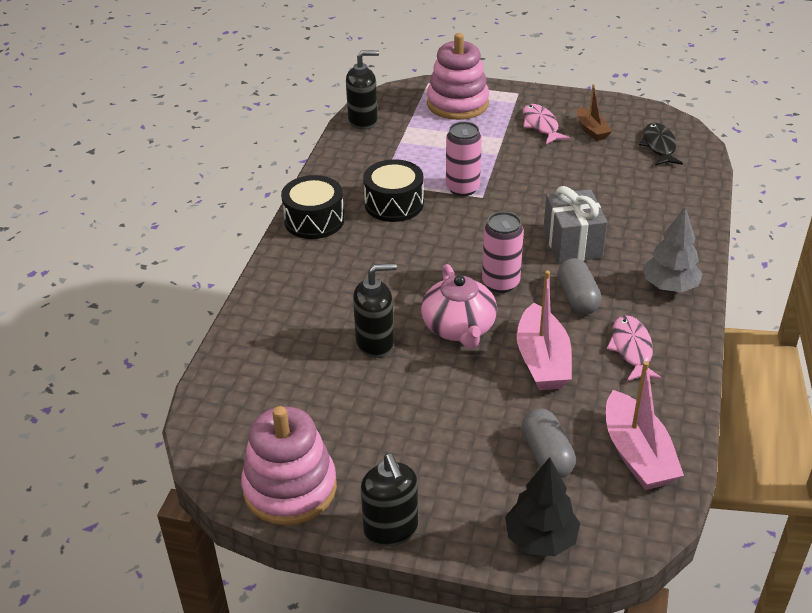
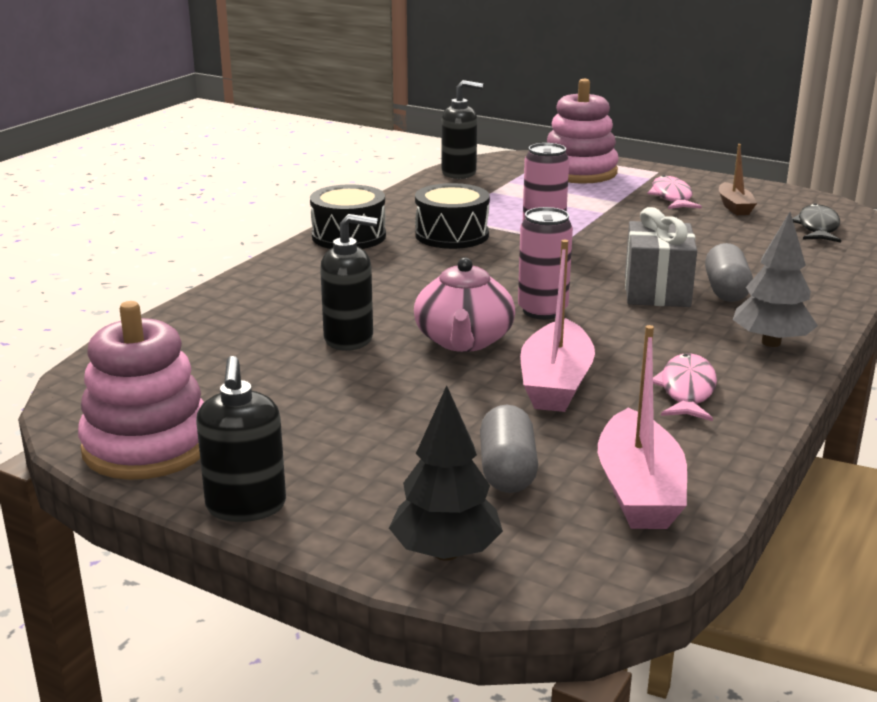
camera: 15 degrees right, 15 degrees down
grey capsule [557,258,602,315] -> grey capsule moved to [705,243,753,302]

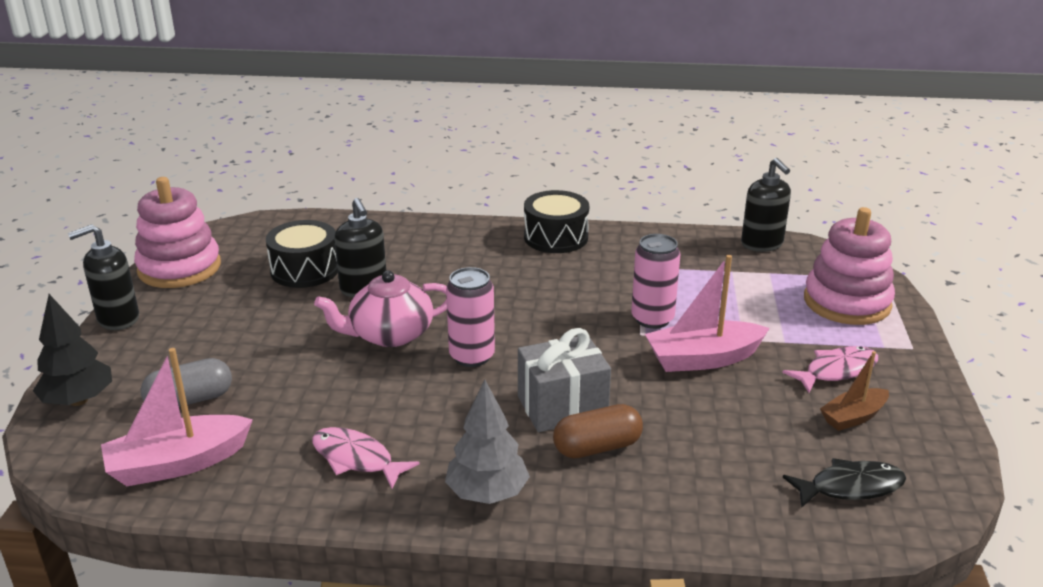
camera: 65 degrees right, 5 degrees up
black drum [415,183,490,249] -> black drum moved to [266,220,338,288]
pink boat [520,240,595,412] -> pink boat moved to [645,255,770,372]
pink fish [653,353,717,421] -> pink fish turned 135 degrees counterclockwise [312,427,420,489]
grey capsule [705,243,753,302] -> brown capsule [553,404,643,458]

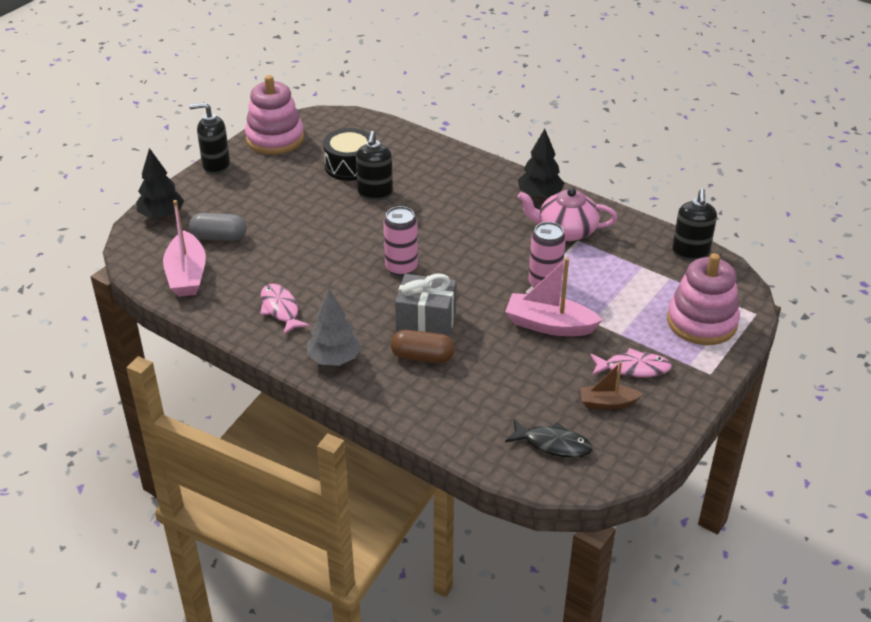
camera: 30 degrees right, 10 degrees up
pink boat [101,348,253,486] -> pink boat turned 105 degrees counterclockwise [163,200,206,297]
pink teapot [314,271,447,347] -> pink teapot moved to [518,188,618,241]
black drum [524,190,589,253] -> black tree [518,129,564,199]

